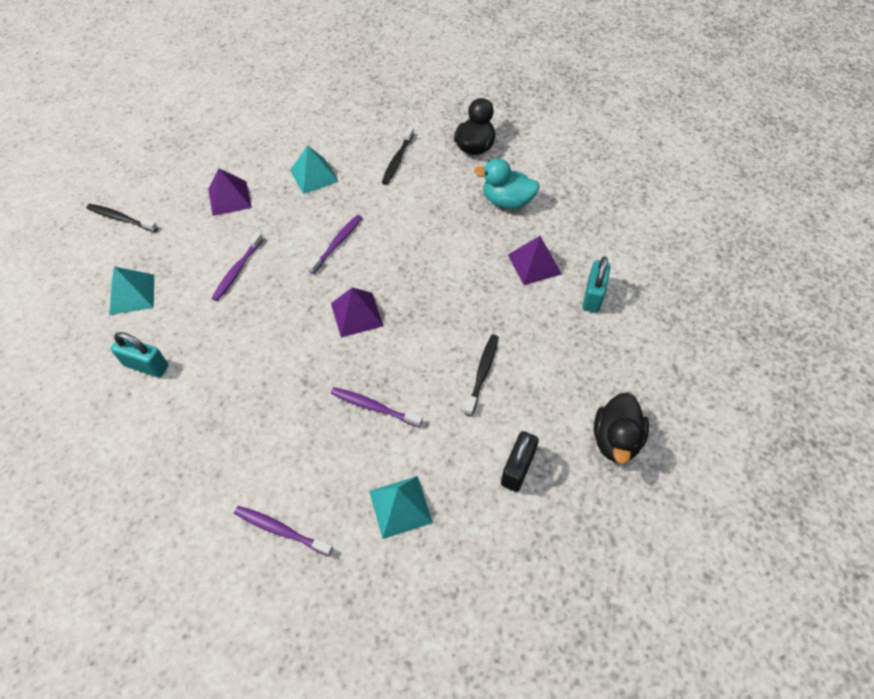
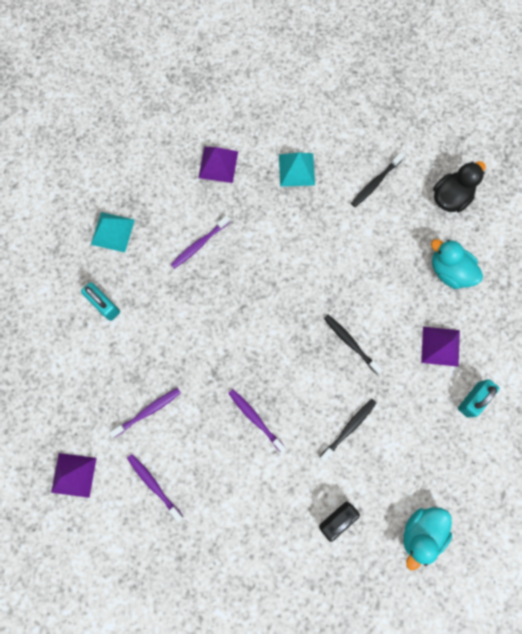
camera: 25 degrees right, 20 degrees up
black toothbrush [86,204,158,232] -> black toothbrush moved to [324,315,383,374]
purple toothbrush [307,215,362,274] -> purple toothbrush moved to [109,388,181,438]
purple pyramid [331,287,383,338] -> purple pyramid moved to [51,453,96,498]
turquoise pyramid [369,476,433,539] -> none
black duck [594,393,649,464] -> turquoise duck [404,507,452,570]

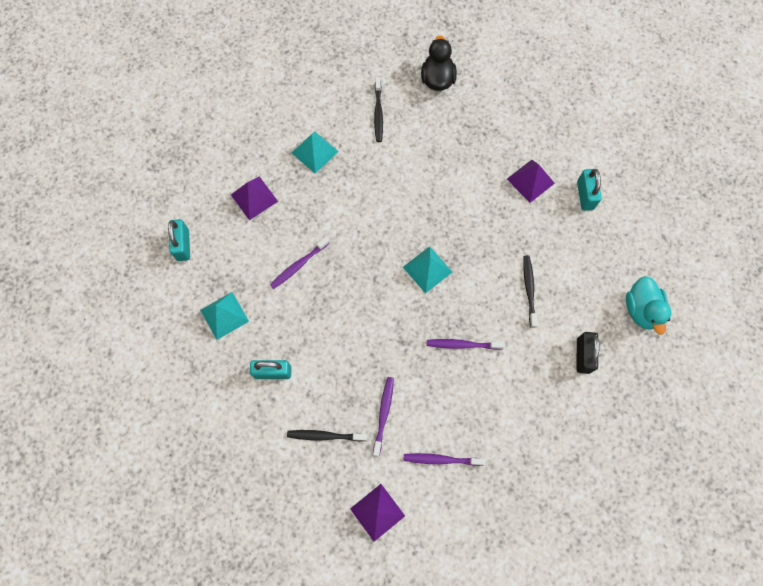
camera: 45 degrees left, 5 degrees down
purple toothbrush [170,215,230,269] -> purple toothbrush turned 45 degrees clockwise [270,237,330,289]
black toothbrush [324,315,383,374] -> black toothbrush moved to [287,430,367,441]
turquoise duck [431,239,483,289] -> none
none -> turquoise padlock [168,219,190,261]
none -> turquoise pyramid [403,246,452,294]

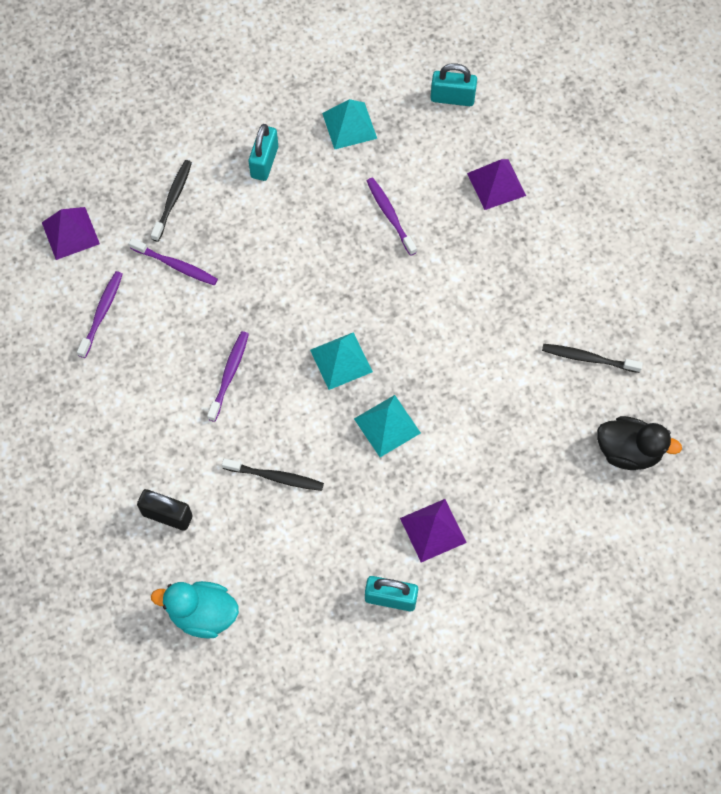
camera: 105 degrees right, 5 degrees down
turquoise pyramid [292,131,339,173] -> turquoise pyramid moved to [354,395,421,457]

